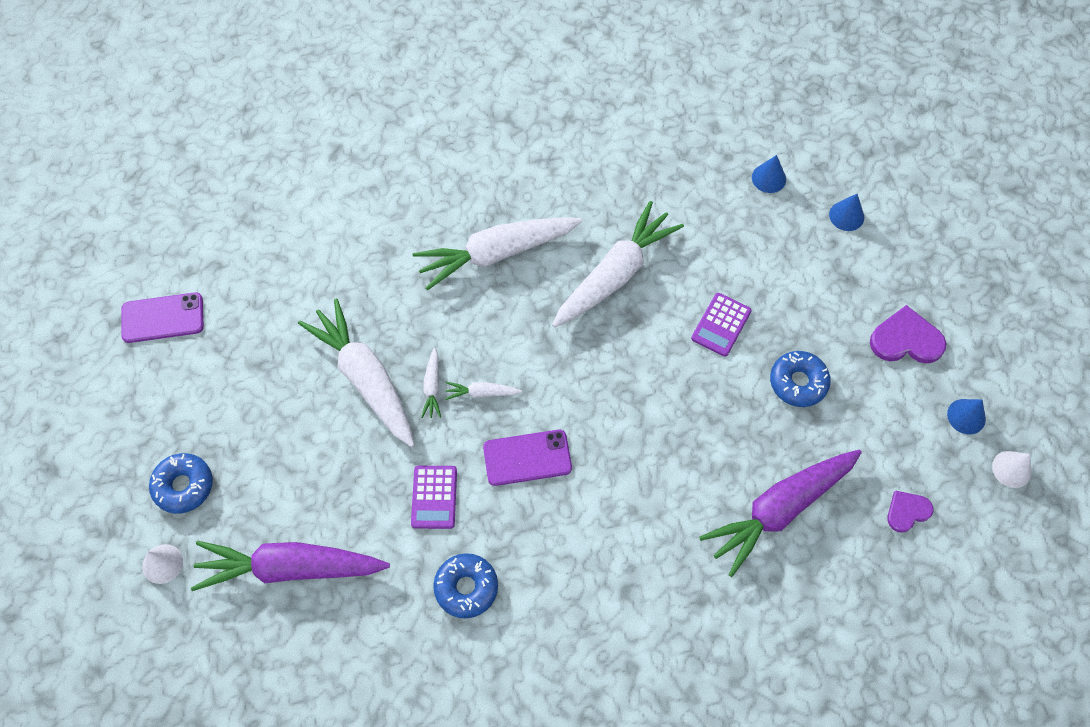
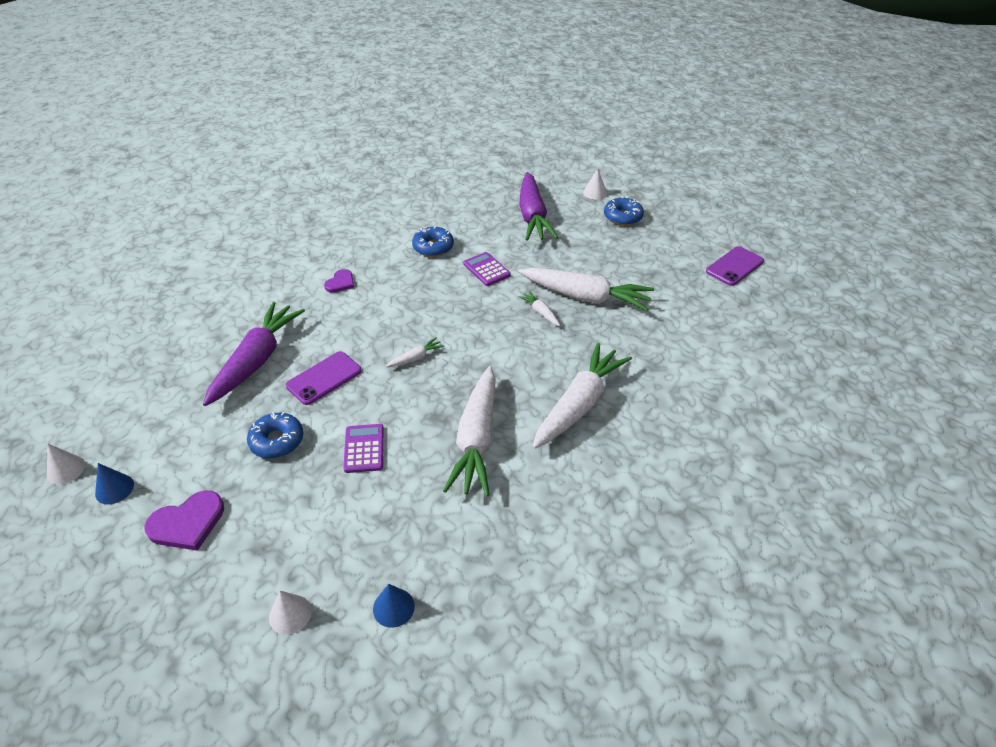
camera: 145 degrees right, 20 degrees down
purple carrot [191,541,390,591] -> purple carrot turned 120 degrees clockwise [519,172,558,241]
white carrot [445,382,522,400] -> white carrot moved to [385,337,444,367]
purple phone [483,430,572,486] -> purple phone moved to [286,351,362,405]
blue cone [829,194,864,231] -> white cone [269,591,312,634]
purple heart [887,490,934,533] -> purple heart moved to [324,269,354,293]

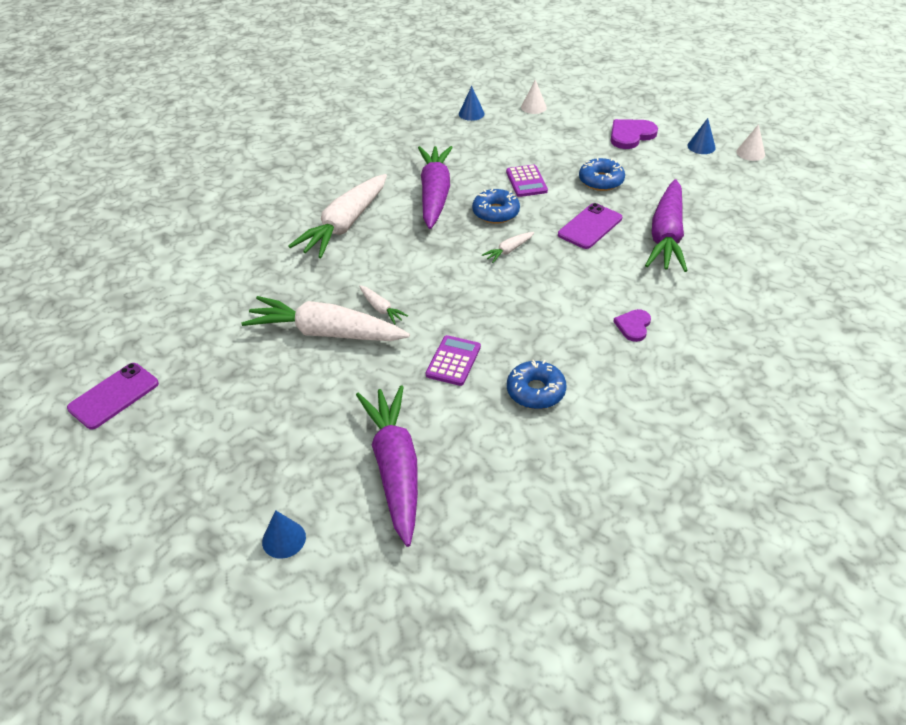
camera: 175 degrees right, 0 degrees up
white carrot [443,366,496,496] -> purple carrot [418,146,453,229]
purple calculator [463,252,511,286] -> purple calculator turned 120 degrees counterclockwise [426,335,481,386]
white cone [583,168,607,200] -> blue cone [262,510,306,559]
blue donut [604,196,644,226] -> blue donut moved to [472,189,520,224]

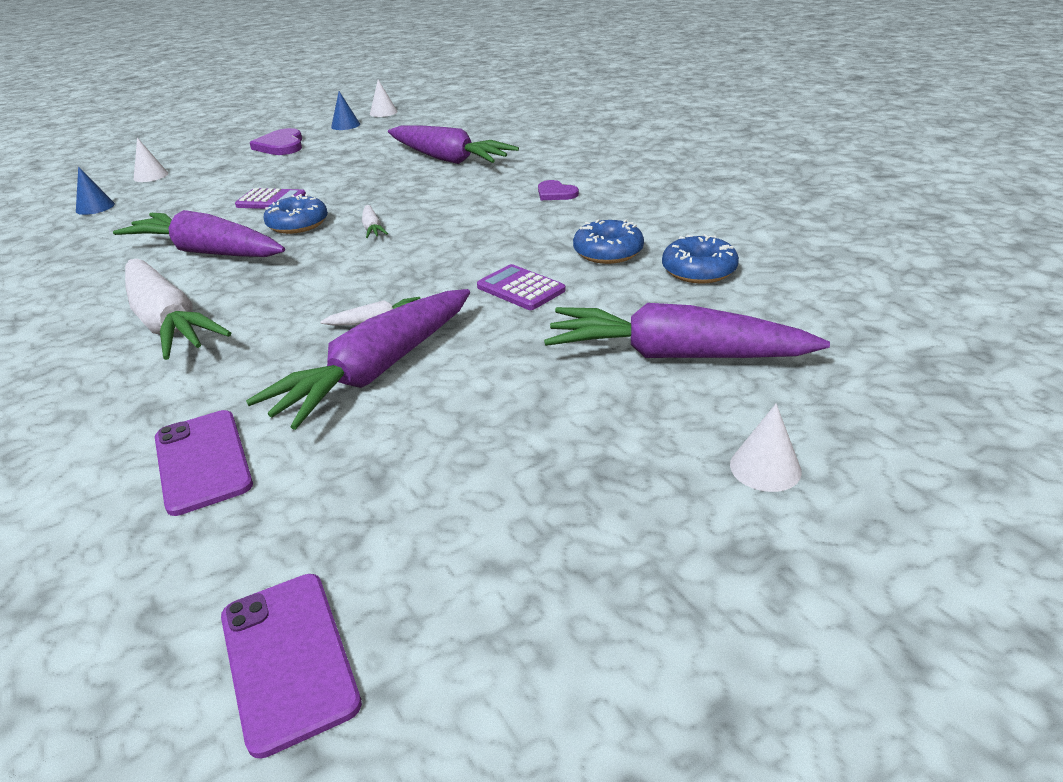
camera: 65 degrees left, 10 degrees down
white carrot [241,296,410,341] -> purple carrot [246,289,470,430]
blue cone [262,510,306,559] -> white cone [730,404,802,492]
purple phone [558,203,622,249] -> purple phone moved to [155,410,253,516]
blue donut [579,158,625,191] -> blue donut moved to [662,234,739,284]

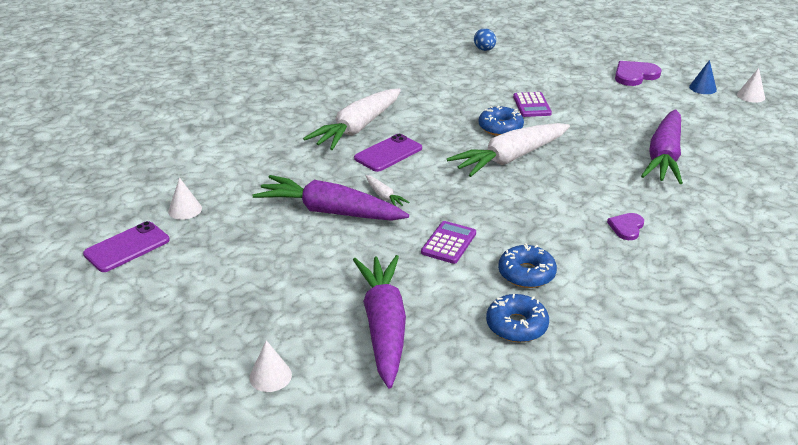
camera: 70 degrees right, 0 degrees up
blue cone [76,167,115,215] -> blue egg [474,28,496,51]
purple carrot [113,210,285,257] -> none
white cone [134,138,168,182] -> white cone moved to [168,177,202,220]
purple phone [155,410,253,516] -> purple phone moved to [354,134,422,172]
white carrot [362,205,388,238] -> white carrot [447,123,570,177], size x2.36

